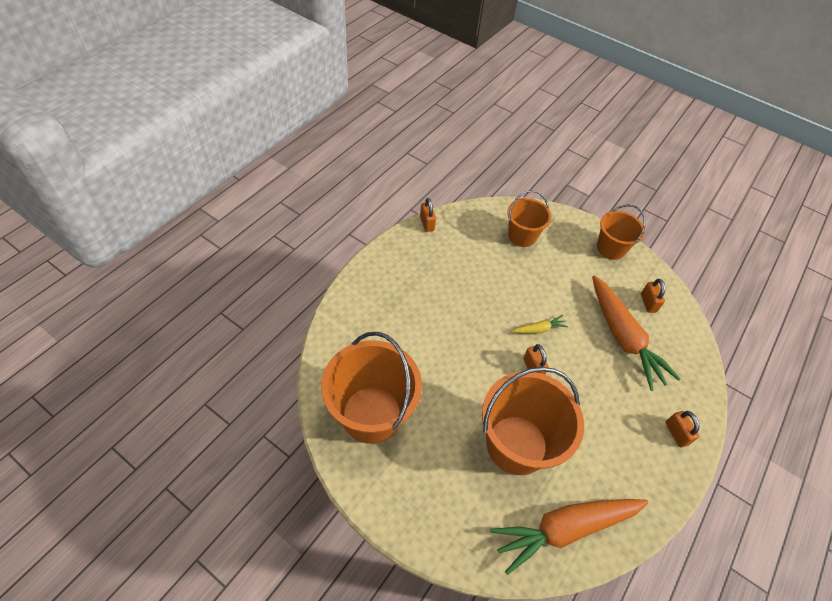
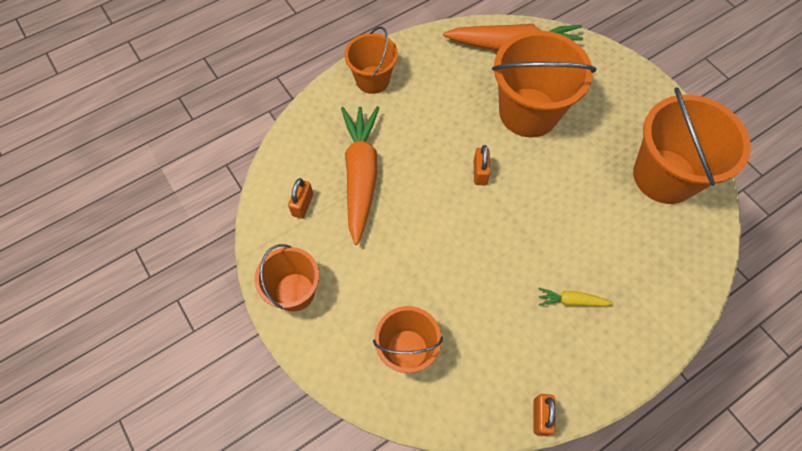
camera: 155 degrees left, 10 degrees up
yellow carrot [512,315,568,334] -> yellow carrot moved to [538,288,614,306]
orange padlock [665,411,700,447] -> orange bucket [344,26,398,94]

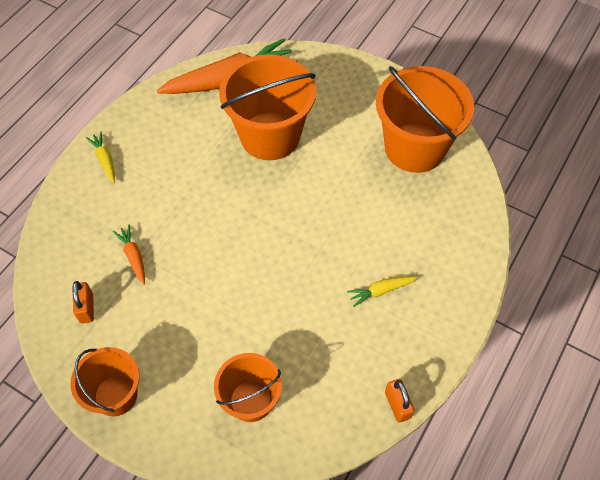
camera: 25 degrees left, 5 degrees down
orange carrot [341,106,379,245] -> orange carrot [113,225,145,285], size x0.43
orange bucket [344,26,398,94] -> yellow carrot [86,132,115,183]
orange padlock [474,145,490,185] -> none

